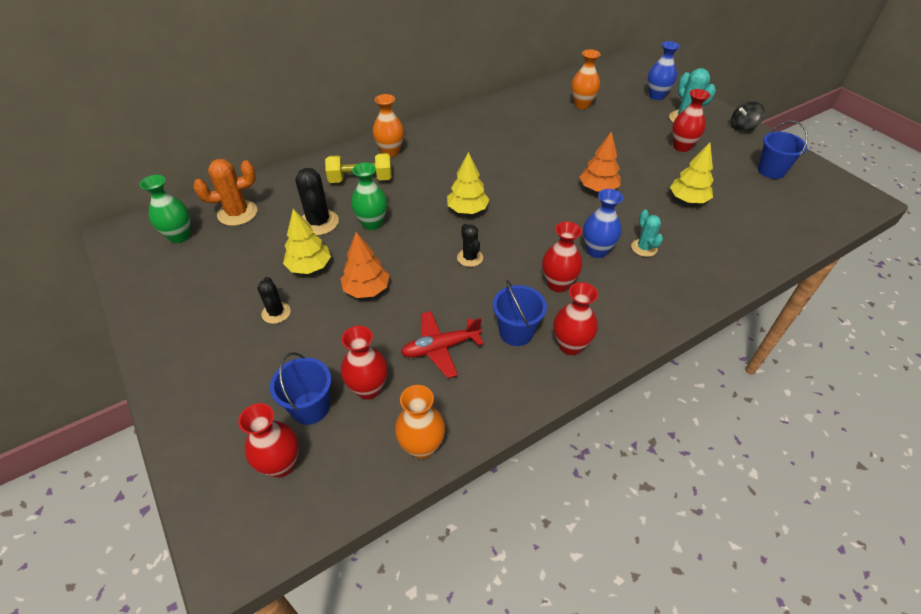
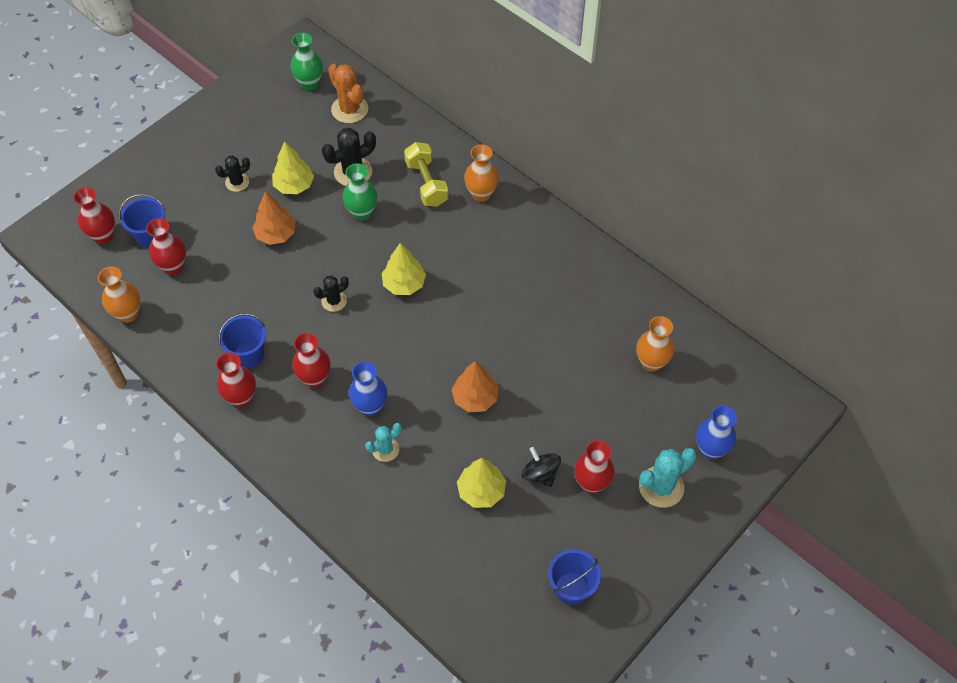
camera: 75 degrees right, 10 degrees up
red plane [401,311,484,378] -> none
black spinning top [731,101,765,132] -> black spinning top moved to [522,447,561,487]

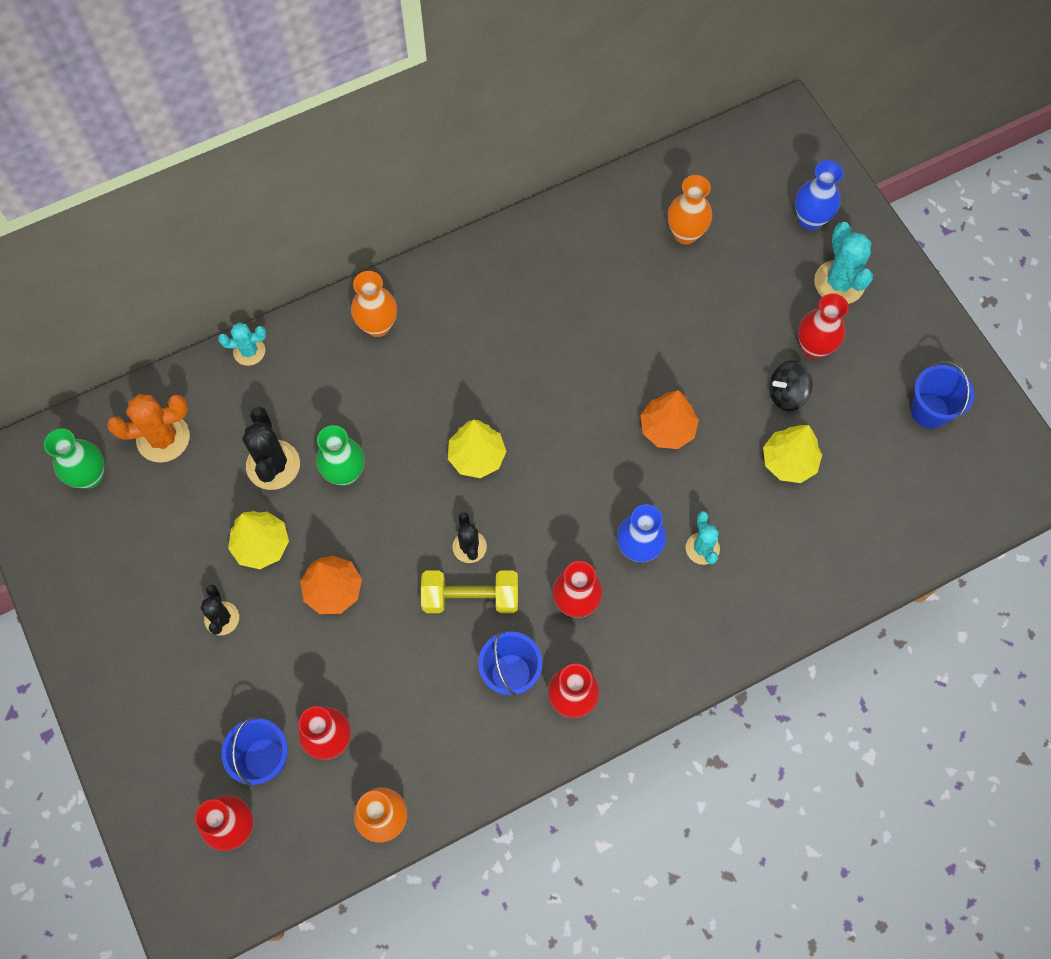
camera: 70 degrees left, 10 degrees up
yellow dumbbell [404,142,449,207] -> yellow dumbbell moved to [421,571,518,613]
none -> turquoise cactus [218,322,266,366]

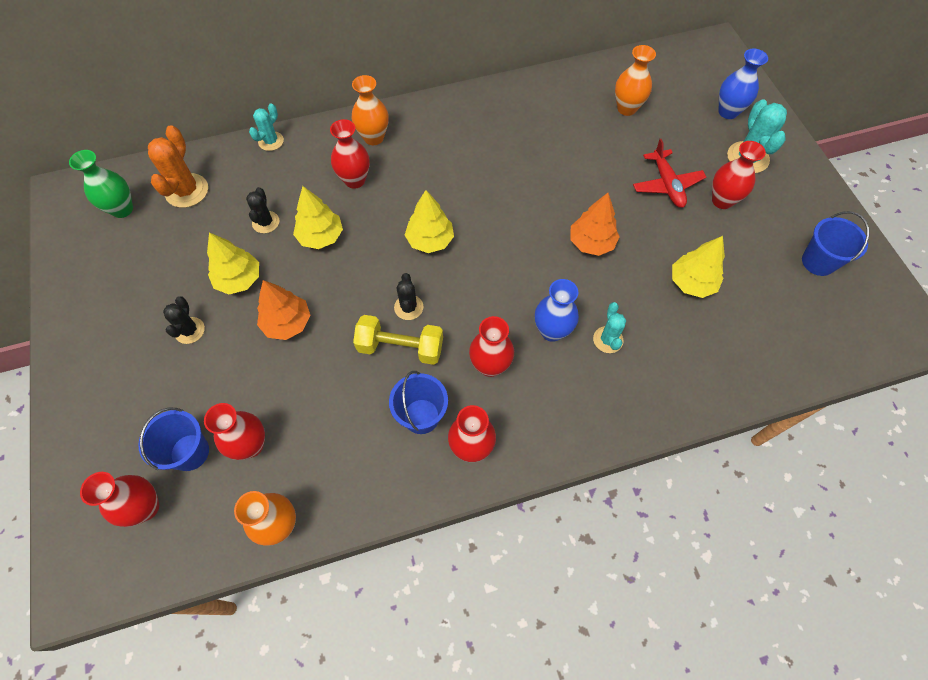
camera: 10 degrees right, 5 degrees down
orange cactus [107,394,190,463] -> orange cactus turned 75 degrees counterclockwise [148,125,208,208]
turquoise cactus [218,322,266,366] -> turquoise cactus turned 60 degrees counterclockwise [249,103,284,151]
black cactus [242,407,300,490] -> black cactus [246,187,279,233], size x0.62
green vase [316,425,365,486] -> yellow tree [293,186,343,249]
black spinning top [769,361,813,411] -> none
none -> red vase [330,119,370,189]
none -> red plane [633,139,706,208]

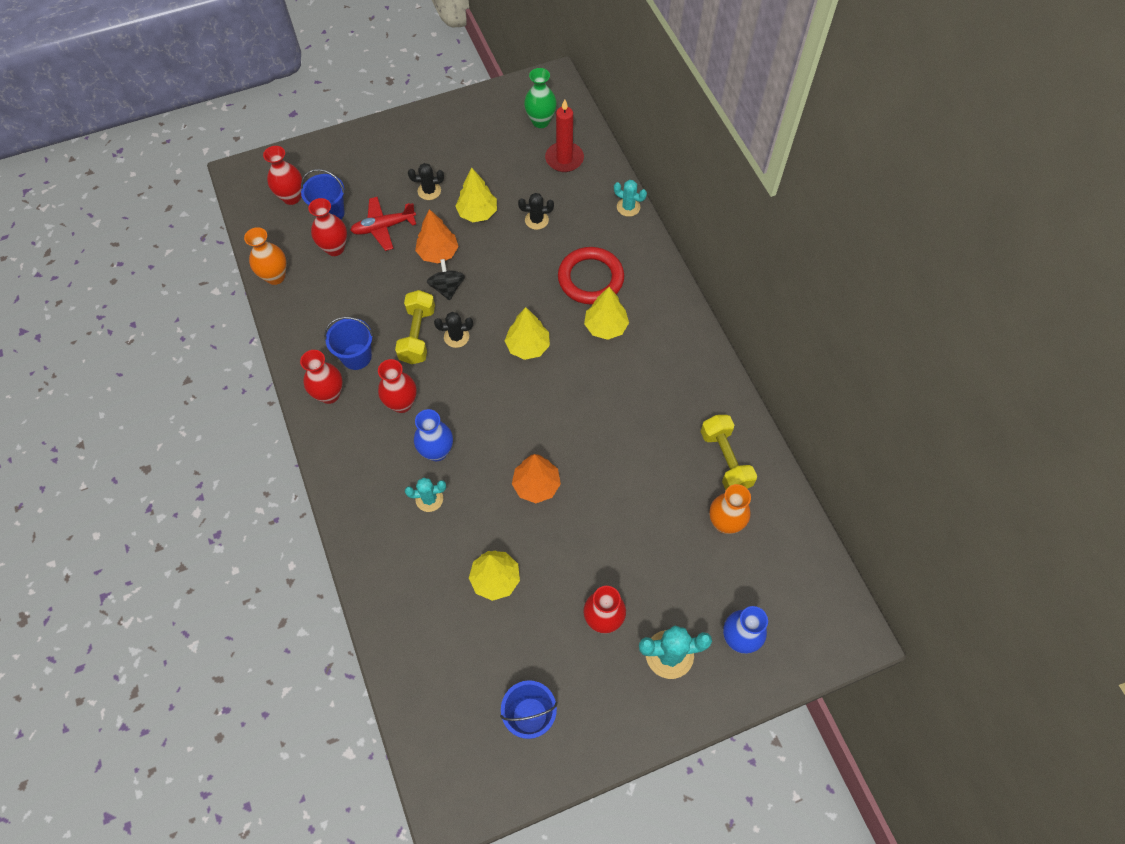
camera: 85 degrees right, 0 degrees up
orange cactus [148,125,208,208] -> red candle [545,99,584,172]
yellow tree [293,186,343,249] -> yellow tree moved to [584,287,629,340]
red vase [330,119,370,189] -> red ring [558,247,624,305]
orange vase [352,75,389,145] -> none
red plane [633,139,706,208] -> red plane moved to [350,197,416,251]
none -> black spinning top [427,259,465,301]
none -> yellow dumbbell [701,415,757,490]

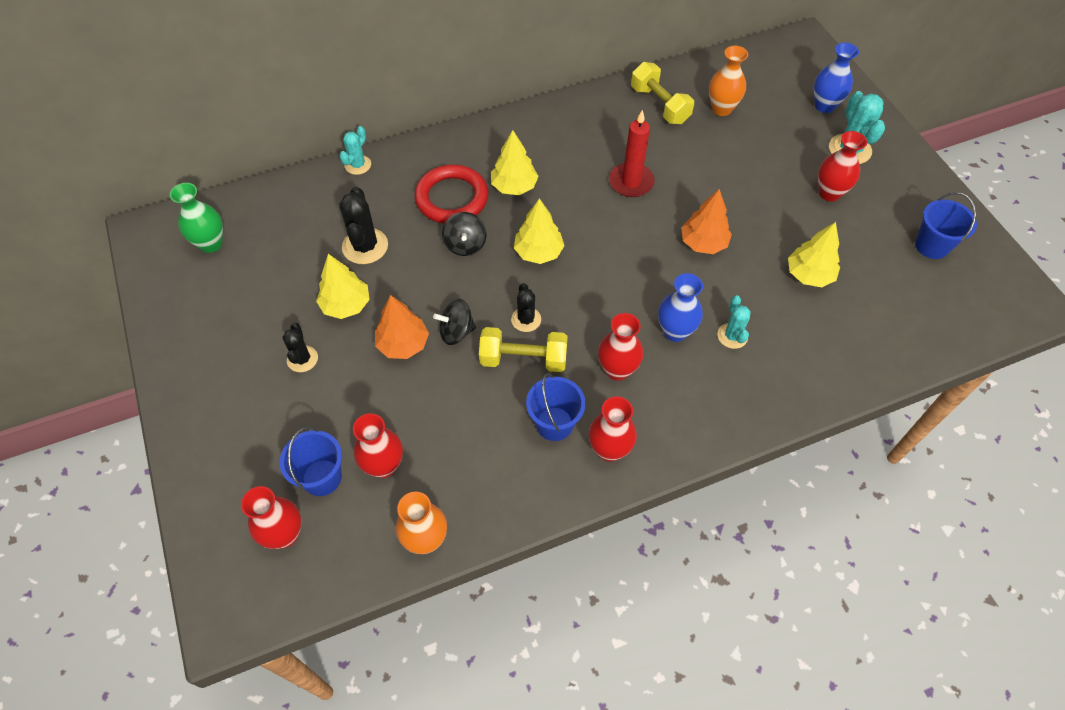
camera: 90 degrees left, 5 degrees down
red plane [350,197,416,251] -> none
black cactus [518,193,554,230] -> black cactus [339,187,388,264], size x1.62
red candle [545,99,584,172] -> red candle moved to [609,110,655,197]
yellow dumbbell [701,415,757,490] -> yellow dumbbell turned 75 degrees clockwise [631,62,694,124]
none -> black spinning top [442,212,487,256]

